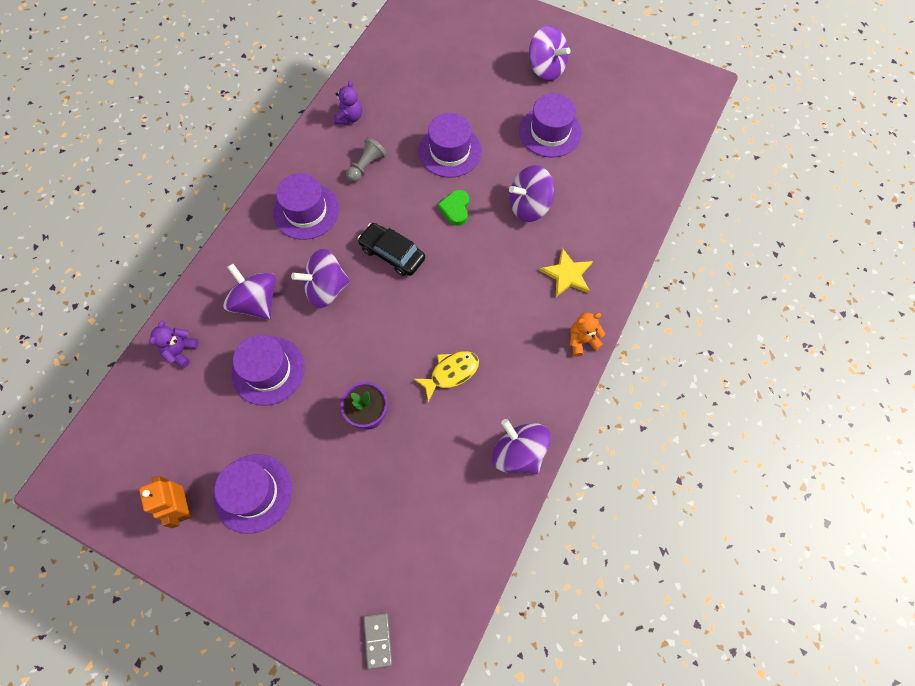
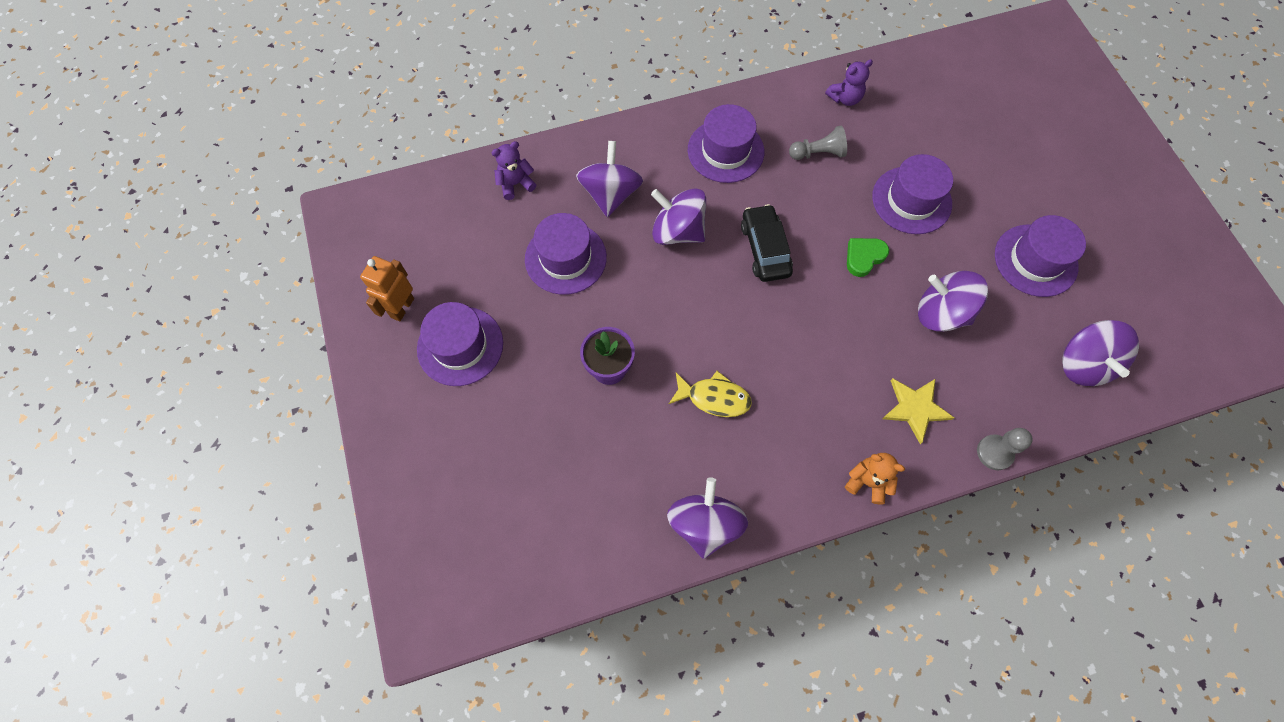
camera: 45 degrees right, 0 degrees up
grey domino [364,613,392,669] -> none
purple spinning top [529,26,571,81] -> purple spinning top moved to [1062,320,1139,386]
none -> grey pawn [977,428,1033,470]

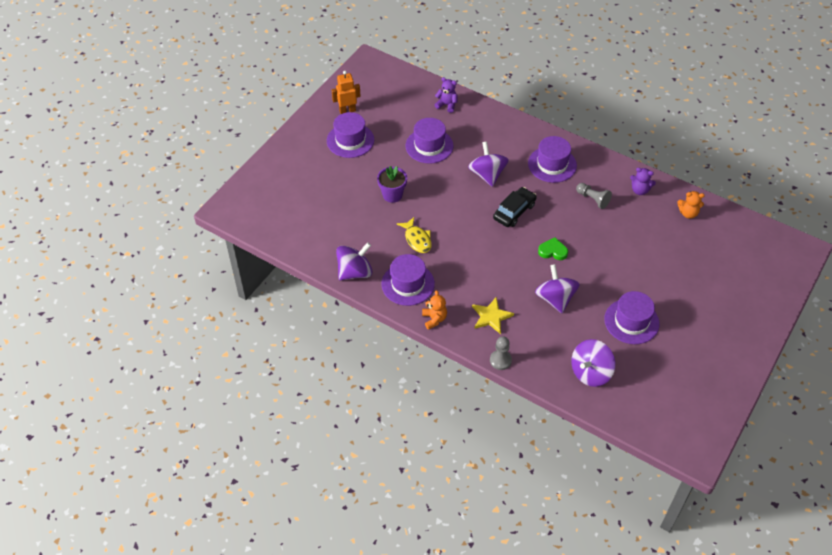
camera: 50 degrees right, 15 degrees down
purple spinning top [576,141,643,217] -> none
purple hat [872,154,953,234] -> purple hat moved to [381,254,435,306]
none -> orange teddy bear [677,191,705,219]

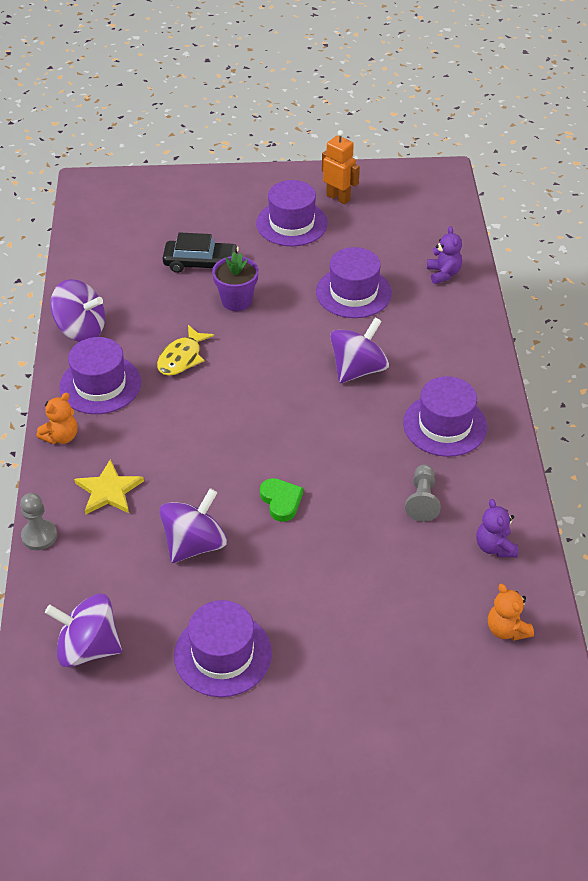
camera: 55 degrees right, 5 degrees down
black car [493,187,536,227] -> black car moved to [163,232,239,273]

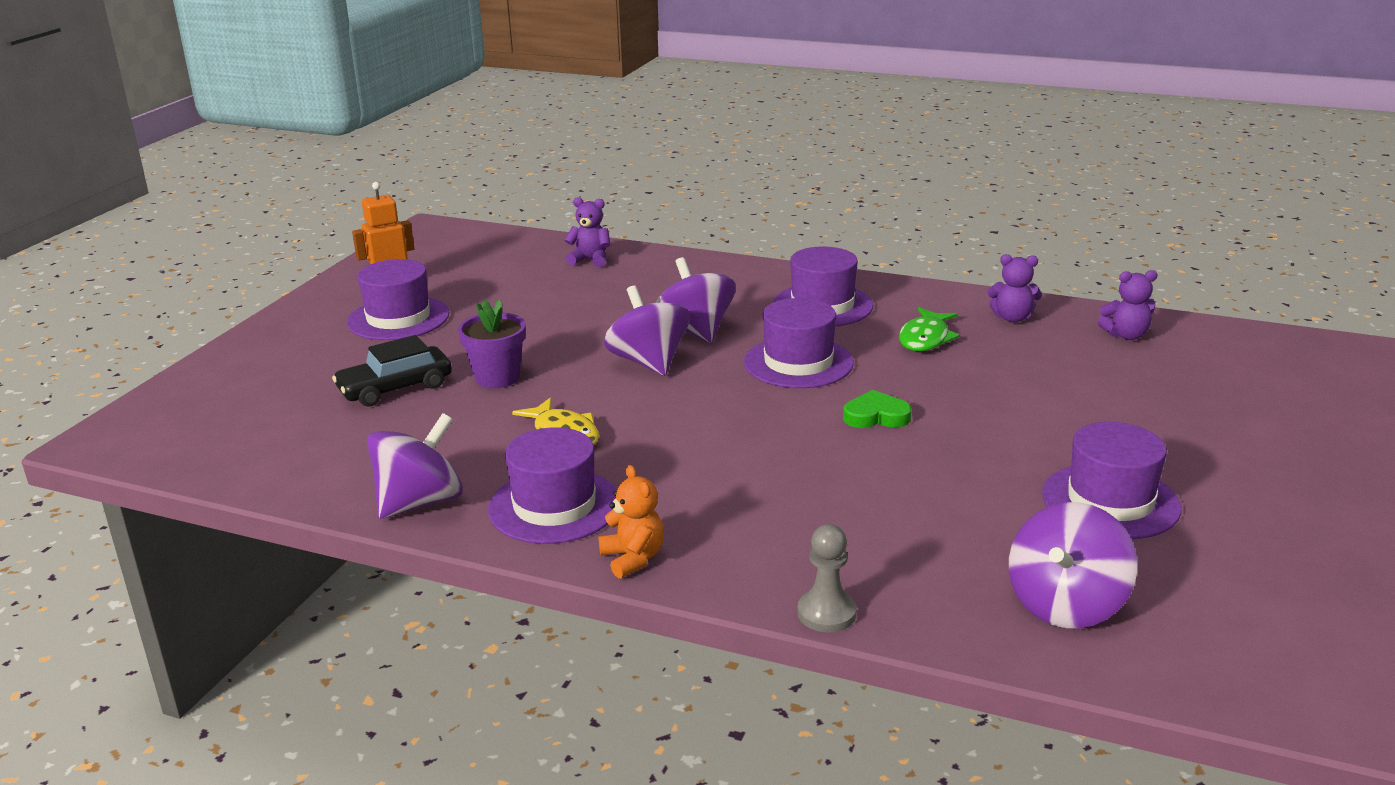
camera: 65 degrees left, 20 degrees down
yellow star [74,459,144,515] -> none
purple spinning top [159,488,227,563] -> purple spinning top moved to [604,285,690,376]
black car [163,232,239,273] -> black car turned 150 degrees counterclockwise [332,335,452,407]
purple hat [316,247,392,318] -> purple hat moved to [744,298,854,388]
grey pawn [405,464,441,522] -> green fish [899,307,960,351]
orange teddy bear [488,584,534,641] -> purple teddy bear [1098,270,1158,340]

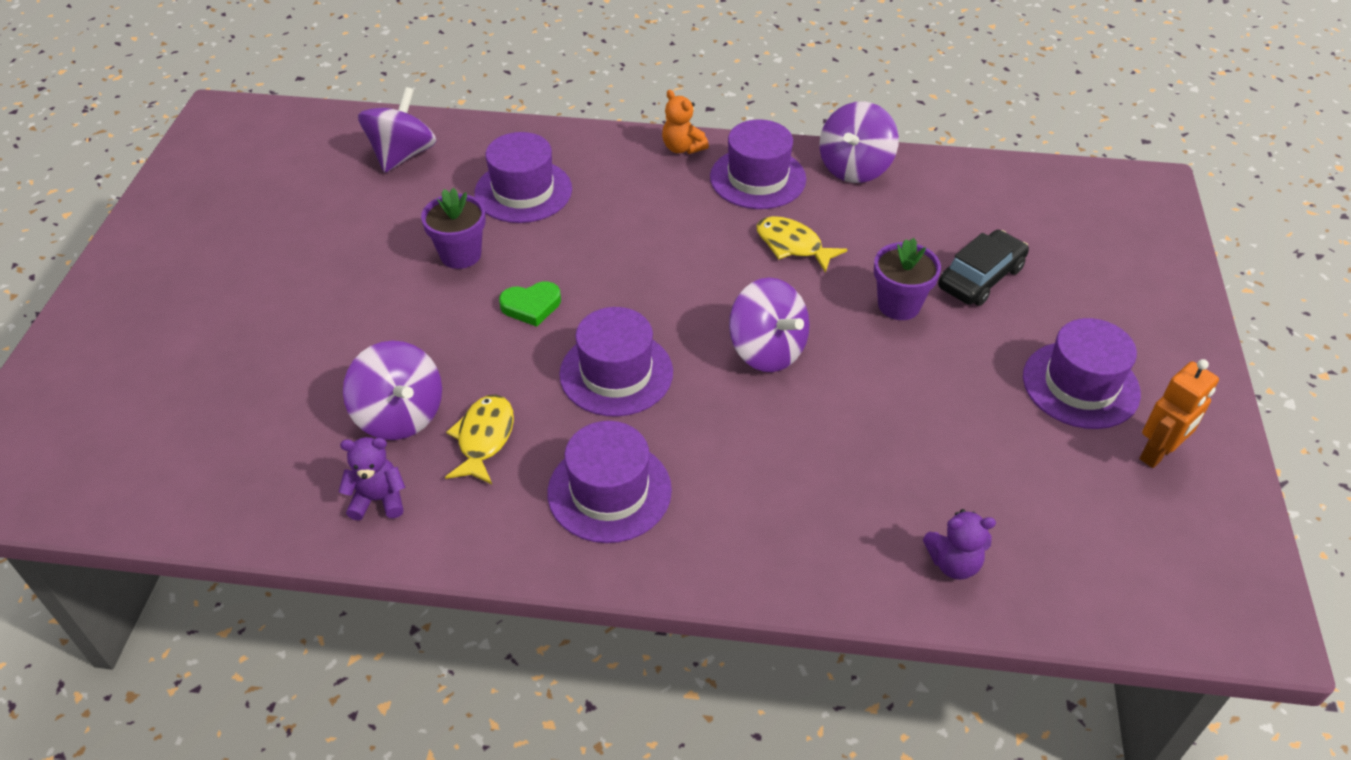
camera: 165 degrees right, 20 degrees up
purple spinning top [655,257,736,343] -> purple spinning top moved to [343,340,442,440]
grey pawn [797,524,856,632] -> none
green fish [899,307,960,351] -> yellow fish [445,395,514,484]
purple hat [1042,422,1181,539] -> purple hat moved to [474,132,572,223]
purple teddy bear [1098,270,1158,340] -> none
none -> purple flower pot [421,188,486,269]

